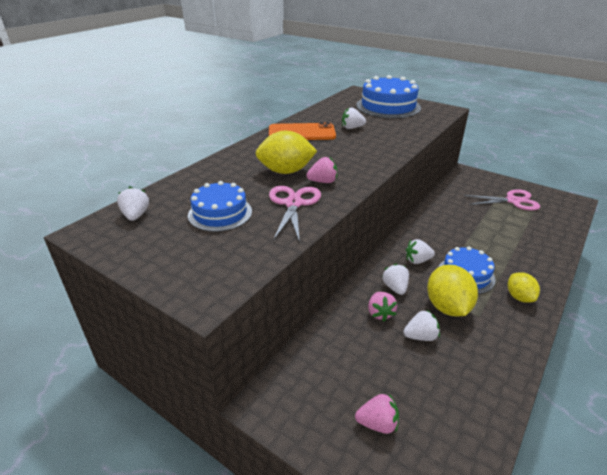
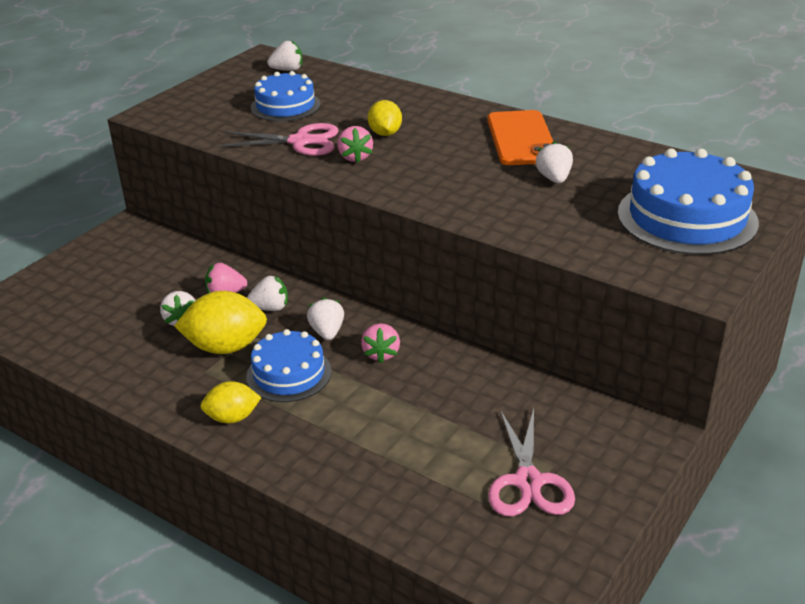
camera: 90 degrees right, 0 degrees up
yellow lemon [255,131,317,174] -> yellow lemon [368,100,402,136], size x0.61
pink strawberry [355,394,399,434] -> pink strawberry moved to [361,323,400,363]

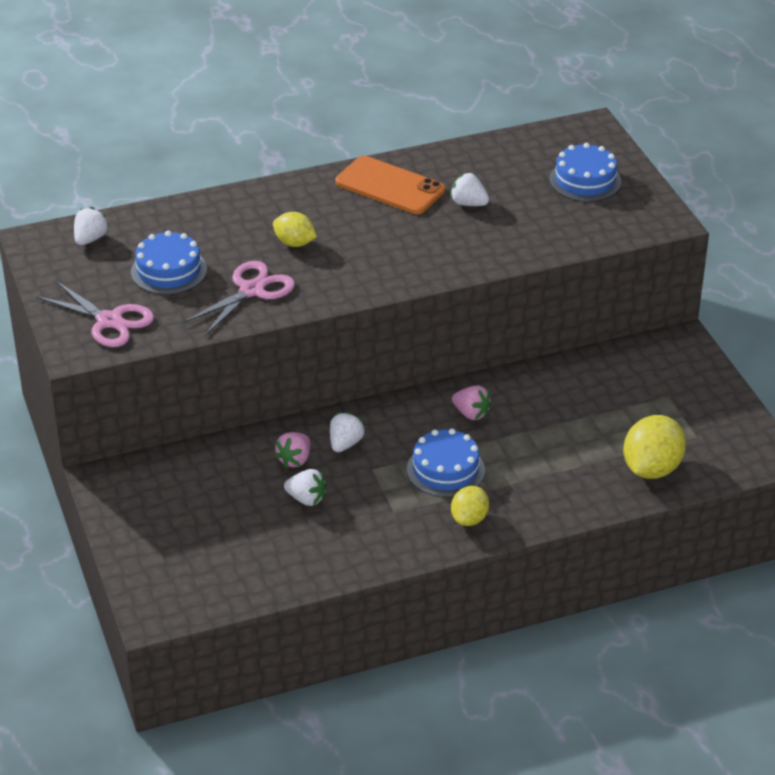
camera: 55 degrees left, 5 degrees up
yellow lemon [174,291,267,354] -> yellow lemon moved to [623,415,686,479]
white strawberry [307,297,344,340] -> none
pink strawberry [337,126,373,163] -> none
pink scissors [488,409,575,516] -> pink scissors moved to [36,281,154,347]
blue cake [618,148,759,255] -> blue cake [549,143,621,202], size x0.63

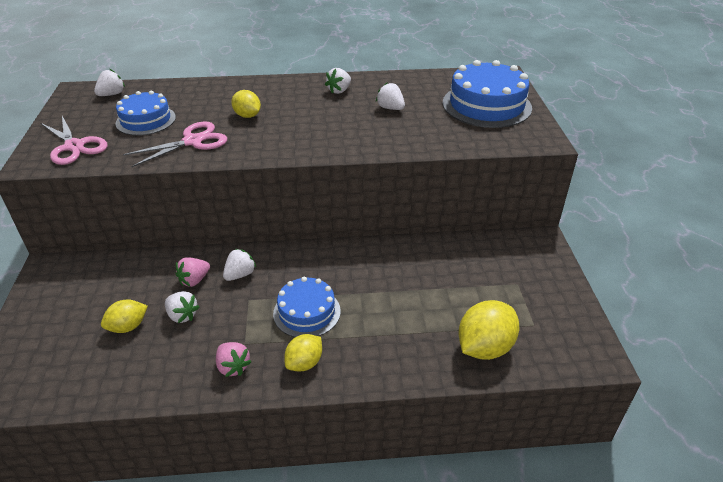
camera: 15 degrees right, 0 degrees up
orange phone [336,156,445,214] -> white strawberry [325,68,351,94]
pink strawberry [452,385,492,420] -> pink strawberry moved to [216,342,252,377]
blue cake [549,143,621,202] -> blue cake [442,60,532,128], size x1.59
none -> yellow lemon [101,300,148,333]

